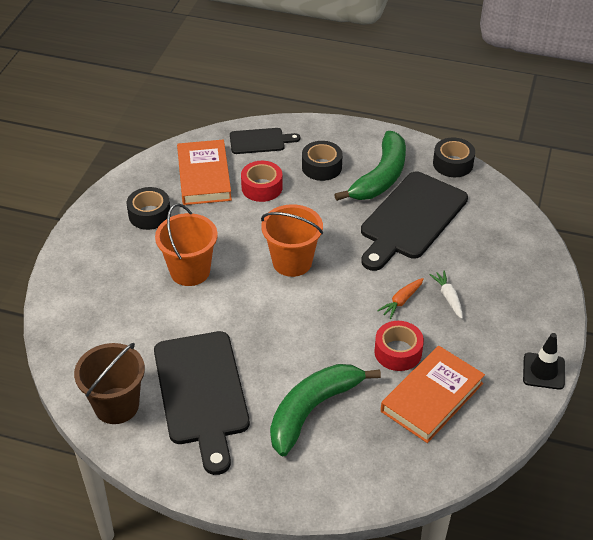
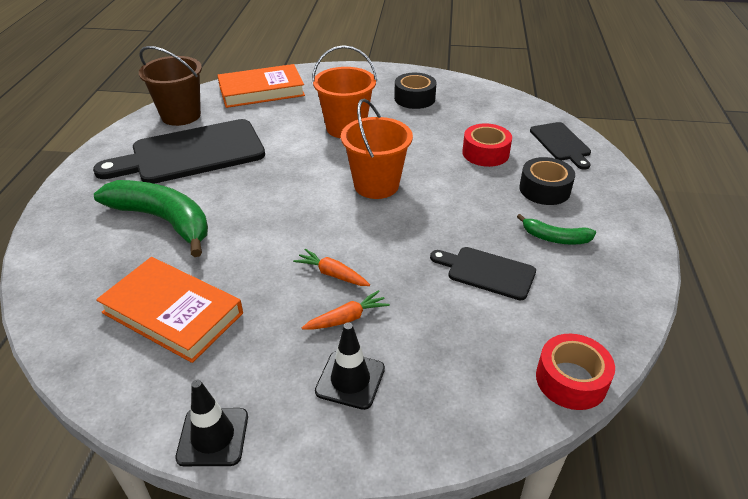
camera: 80 degrees right, 5 degrees down
orange book [177,140,232,205] -> orange book moved to [218,64,305,108]
green banana [334,131,406,201] -> green banana [517,214,596,245], size x0.50
black cutting board [361,171,468,271] -> black cutting board [430,247,536,300], size x0.52
red tape [374,321,424,371] -> red tape moved to [536,334,615,410]
white carrot [429,270,463,319] -> orange carrot [302,290,390,330]
black tape [433,137,475,177] -> none
none -> black traffic cone [315,322,385,410]

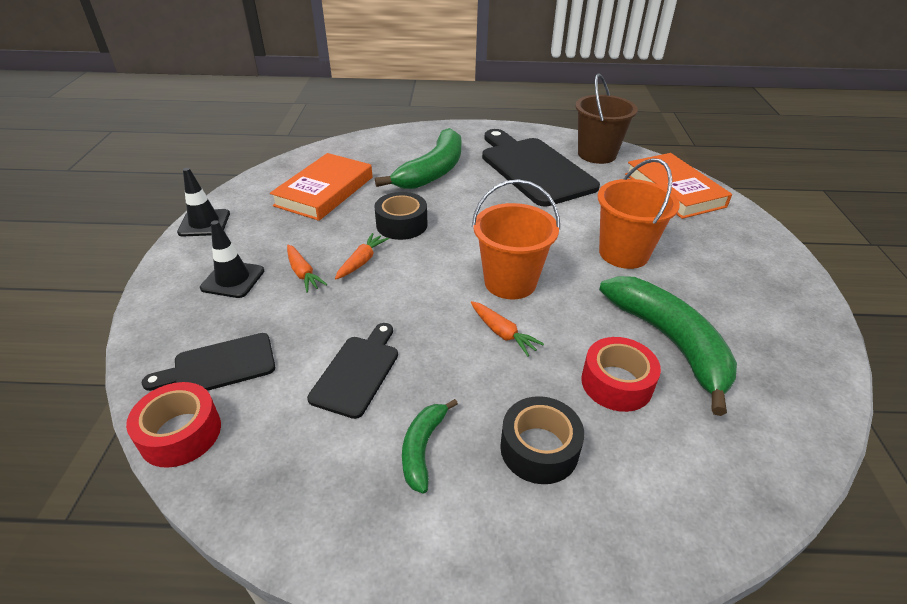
camera: 85 degrees right, 0 degrees up
black tape [394,73,437,109] -> black tape moved to [374,192,427,240]
black cutting board [530,122,591,169] -> black cutting board moved to [142,333,275,391]
none -> orange carrot [471,301,544,357]
none -> green banana [599,276,737,416]

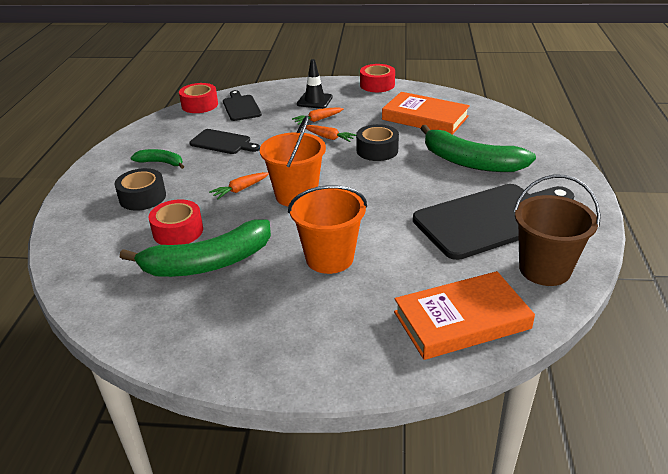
camera: 95 degrees right, 5 degrees down
black traffic cone [177,168,230,236] -> red tape [360,64,395,92]

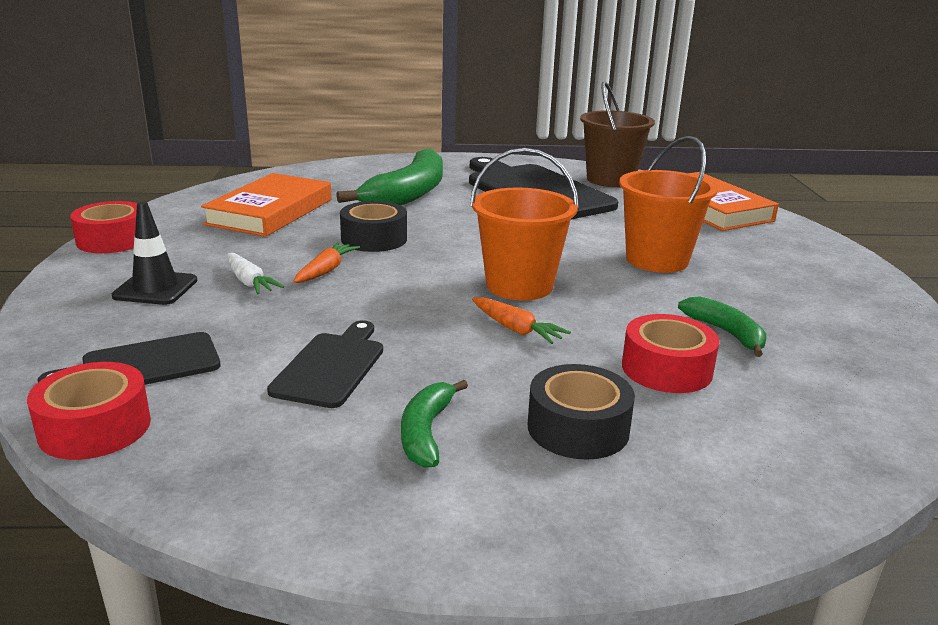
camera: 100 degrees left, 10 degrees down
green banana [120,219,271,277] -> green banana [678,297,766,357], size x0.50
orange carrot [292,107,344,125] -> white carrot [227,253,284,294]

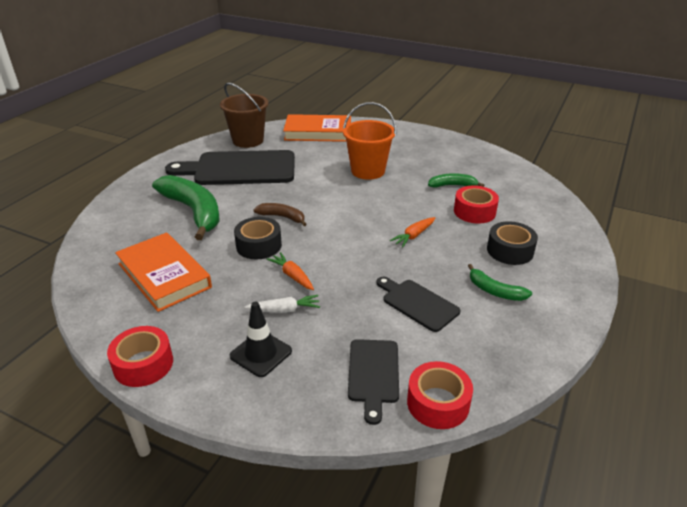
camera: 60 degrees left, 10 degrees up
orange bucket [470,148,579,300] -> none
orange carrot [472,297,571,344] -> orange carrot turned 150 degrees clockwise [390,217,435,247]
none -> brown banana [253,203,307,226]

